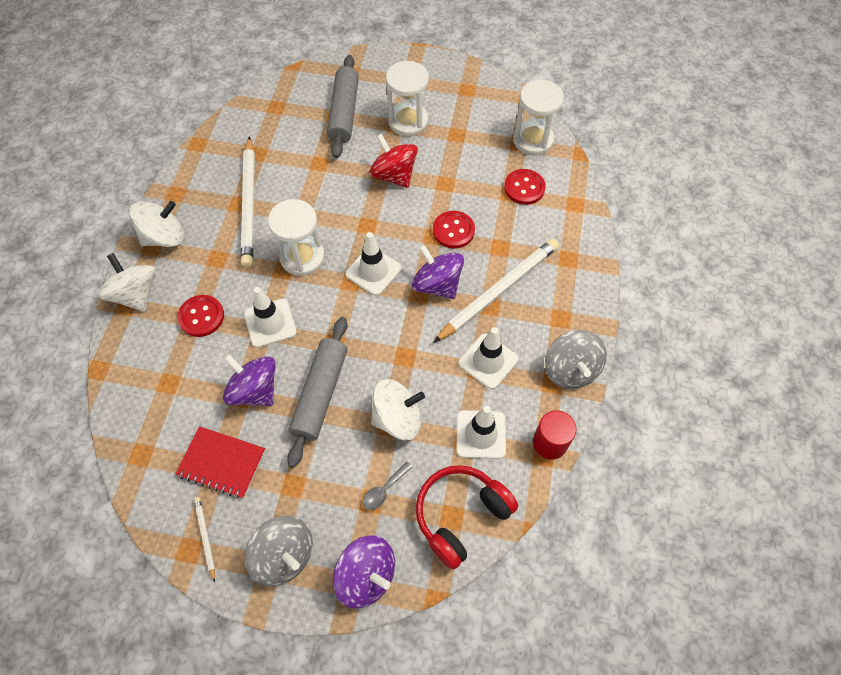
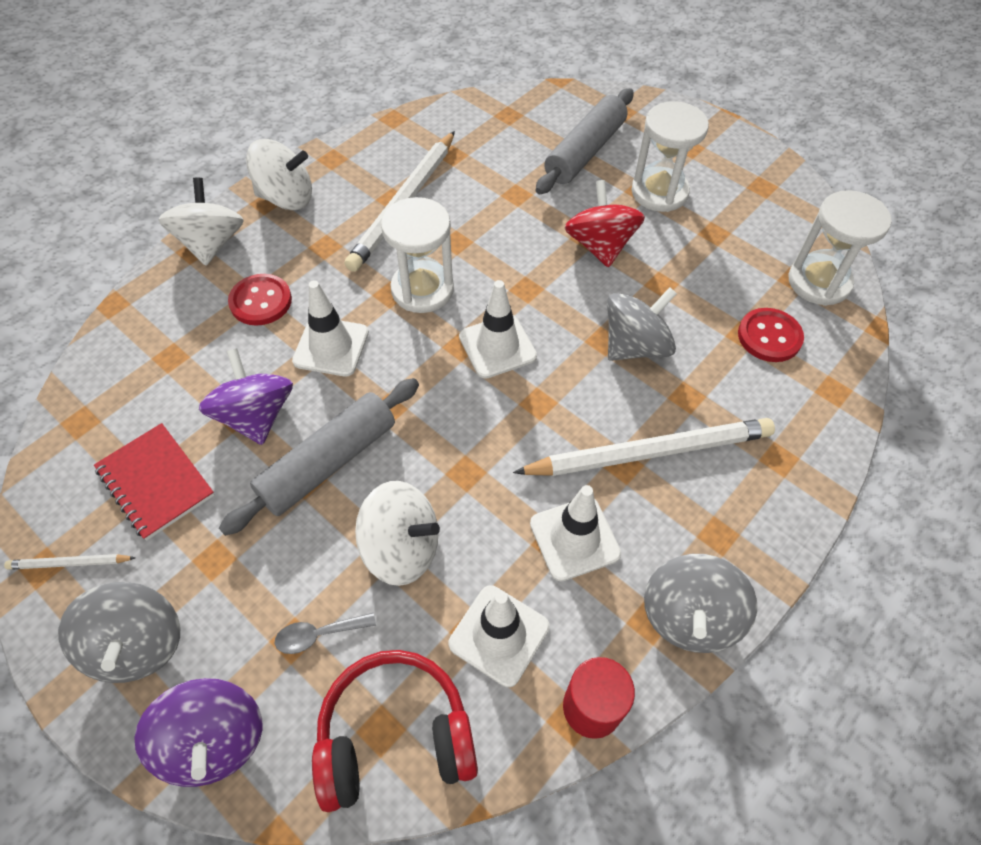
camera: 30 degrees right, 5 degrees down
white pencil [194,497,215,583] -> white pencil turned 105 degrees counterclockwise [4,554,135,570]
purple spinning top [412,245,464,299] -> none
red button [433,211,475,249] -> grey spinning top [607,287,677,361]

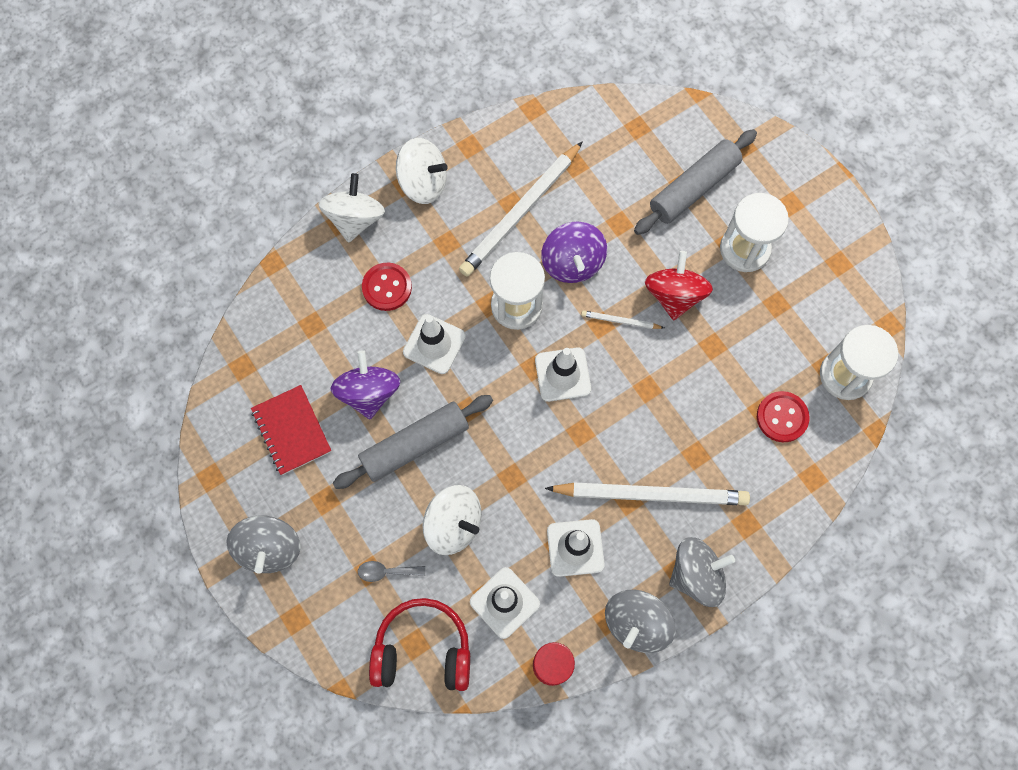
camera: 15 degrees right, 15 degrees up
white pencil [4,554,135,570] -> white pencil moved to [581,310,664,329]
purple spinning top [134,678,263,787] -> purple spinning top moved to [541,222,607,283]
grey spinning top [607,287,677,361] -> grey spinning top moved to [669,537,735,607]

